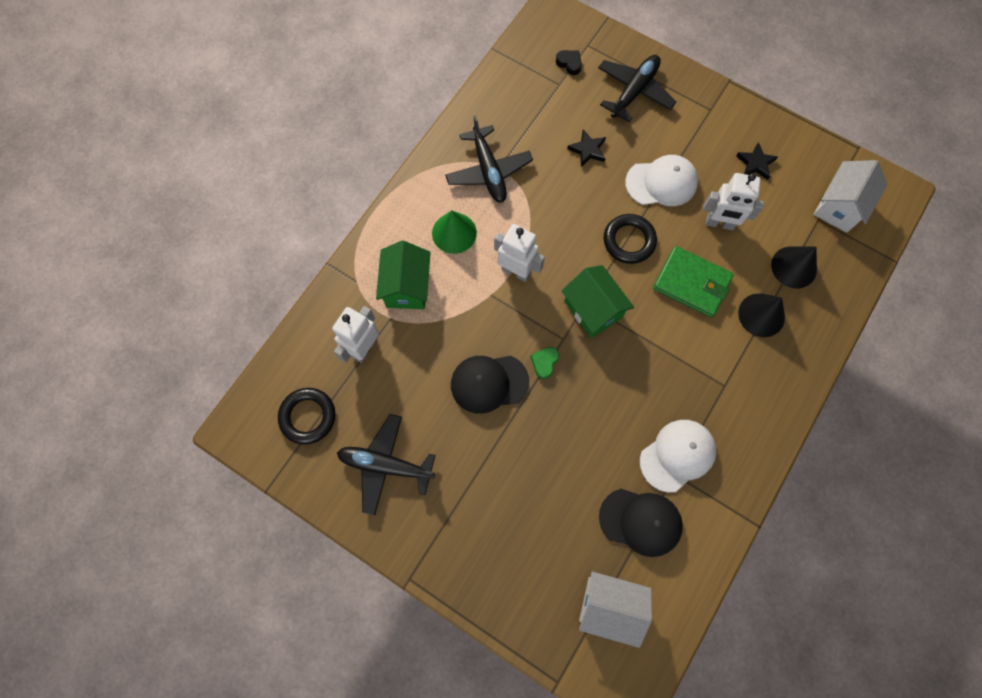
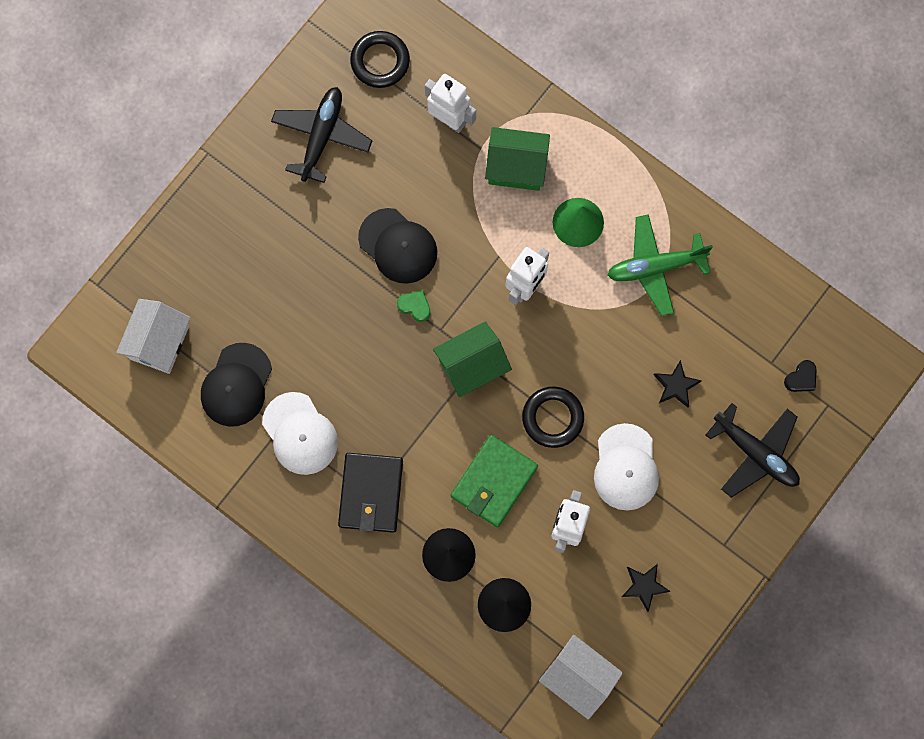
camera: 95 degrees right, 5 degrees up
black plane [445,115,533,203] -> green plane [608,214,713,316]
black cap [451,356,529,414] -> black cap turned 135 degrees clockwise [358,208,437,284]
none -> black wallet [338,453,403,533]

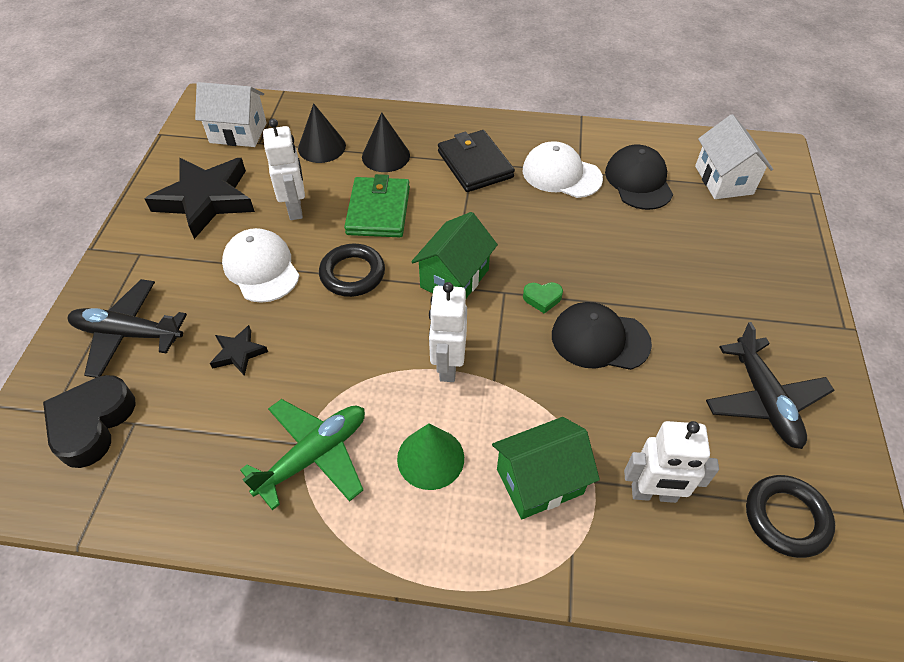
camera: 150 degrees right, 25 degrees down
black star [622,564,671,612] -> black star [145,158,255,239], size x2.20
black heart [784,360,817,392] -> black heart [43,375,136,468], size x2.08

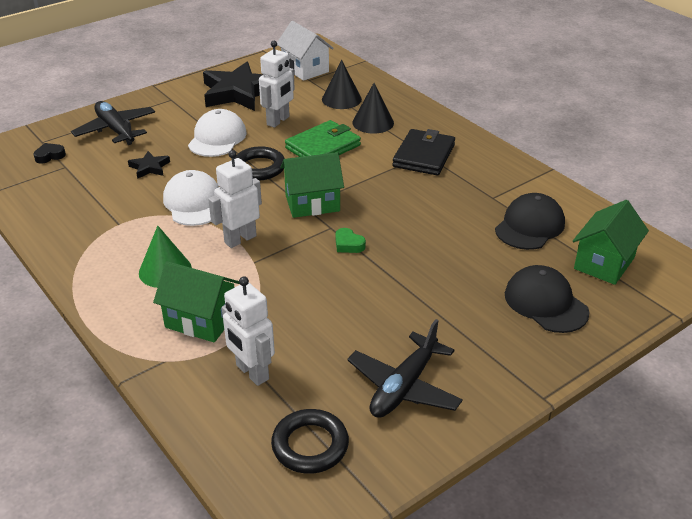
camera: 45 degrees right, 15 degrees down
black heart [43,375,136,468] -> black heart [33,143,66,164], size x0.48
green plane [240,399,365,510] -> none
white cap [523,141,603,198] -> white cap moved to [163,170,219,226]
black cap [552,302,652,370] -> black cap moved to [505,265,590,333]
white house [695,114,773,199] -> green house [573,200,649,285]

